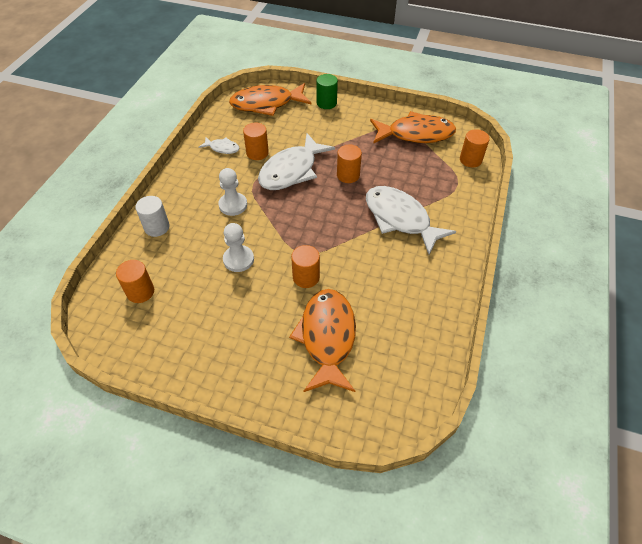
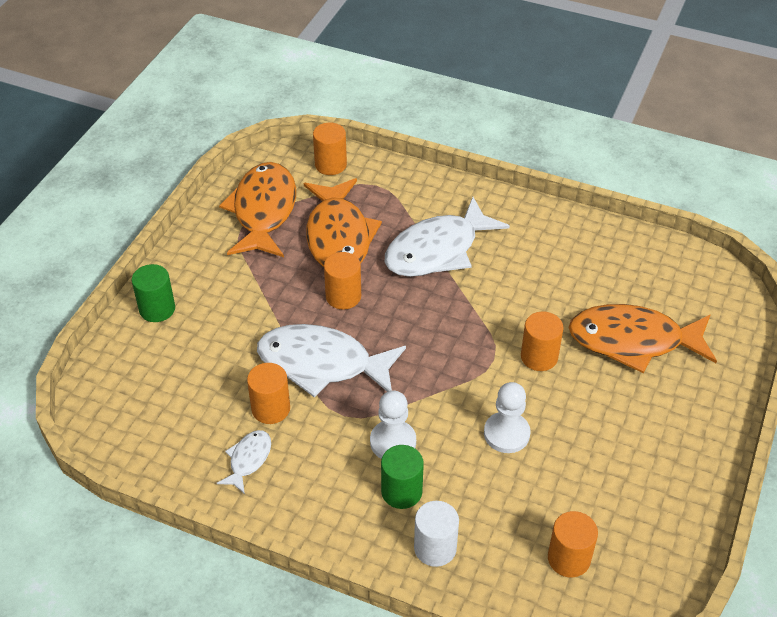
camera: 85 degrees left, 5 degrees down
orange fish [229,83,312,116] -> orange fish moved to [304,178,382,267]
white fish [258,133,335,190] -> white fish turned 150 degrees clockwise [257,324,406,397]
none -> green cylinder [381,445,424,509]

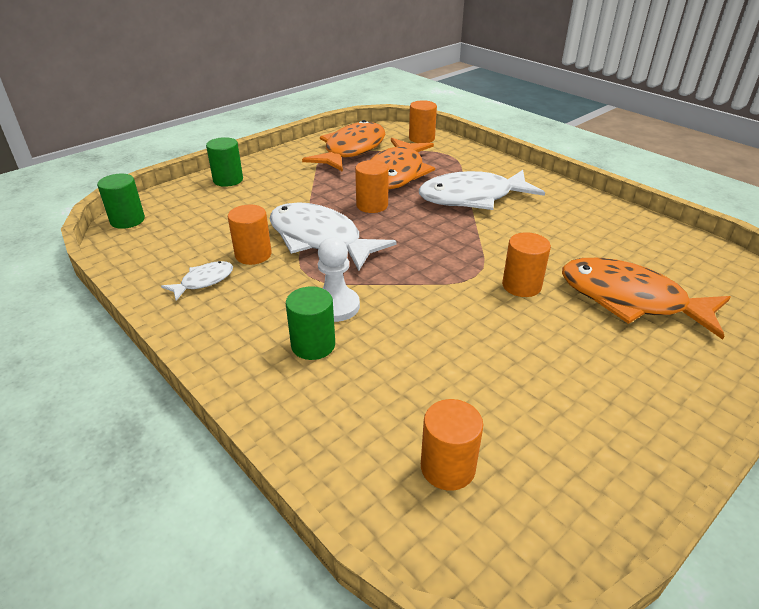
camera: 25 degrees right, 10 degrees down
white cylinder [414,501,459,567] -> none
white pawn [484,382,530,453] -> none
none -> green cylinder [97,174,145,229]

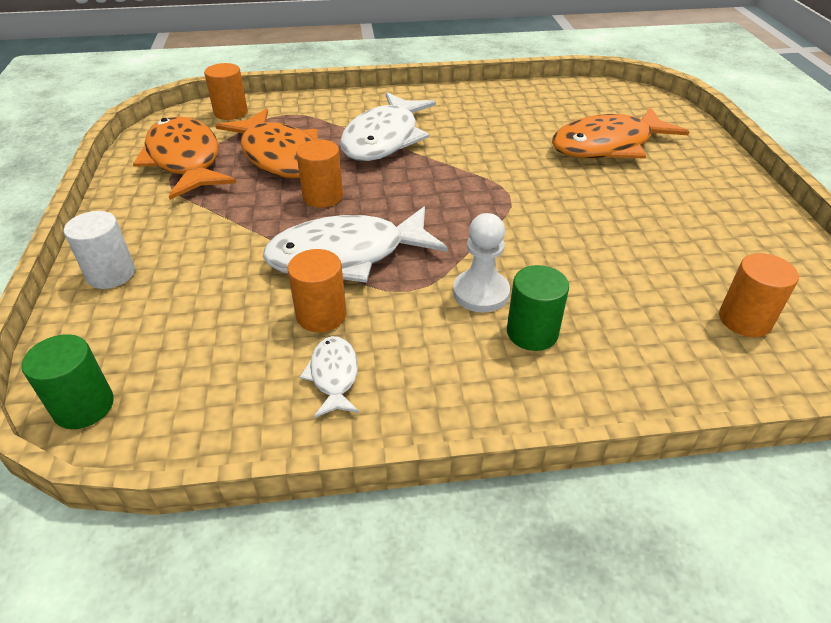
camera: 55 degrees left, 5 degrees up
green cylinder [206,137,243,187] -> white cylinder [64,211,135,289]
orange cylinder [502,232,551,297] -> none

